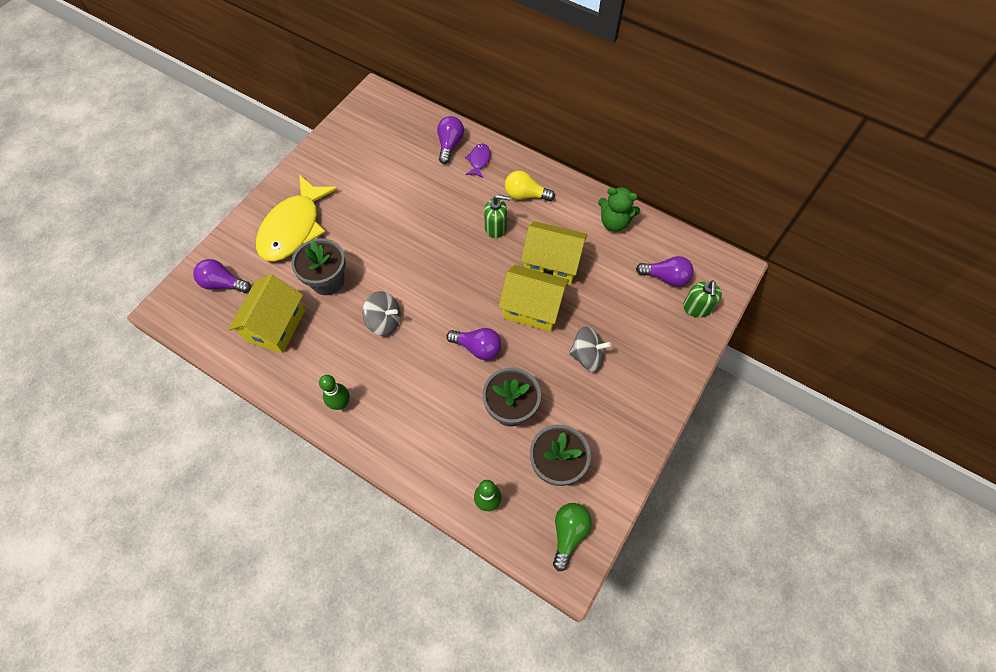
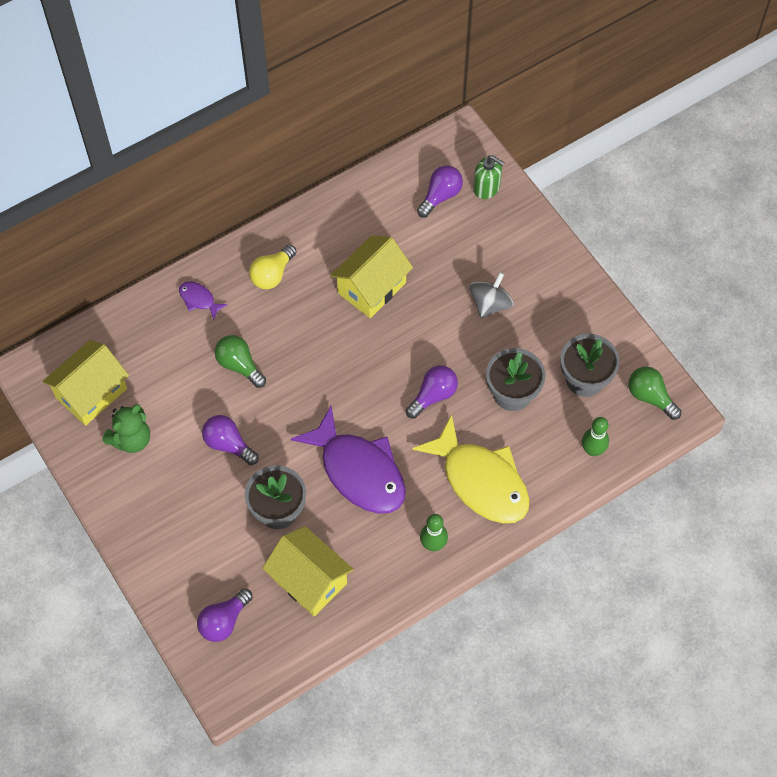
camera: 65 degrees left, 0 degrees up
yellow fish [256,175,338,261] -> yellow fish moved to [412,414,530,524]
grey spinning top [362,291,401,336] -> purple fish [291,406,406,514]
purple light bulb [437,116,464,164] -> purple light bulb moved to [202,415,259,465]
green soap dispenser [484,195,511,238] -> none
yellow house [498,265,569,332] -> yellow house moved to [42,340,129,426]
green teddy bear [598,187,640,232] -> green teddy bear moved to [102,404,150,453]
none -> green light bulb [215,335,266,388]

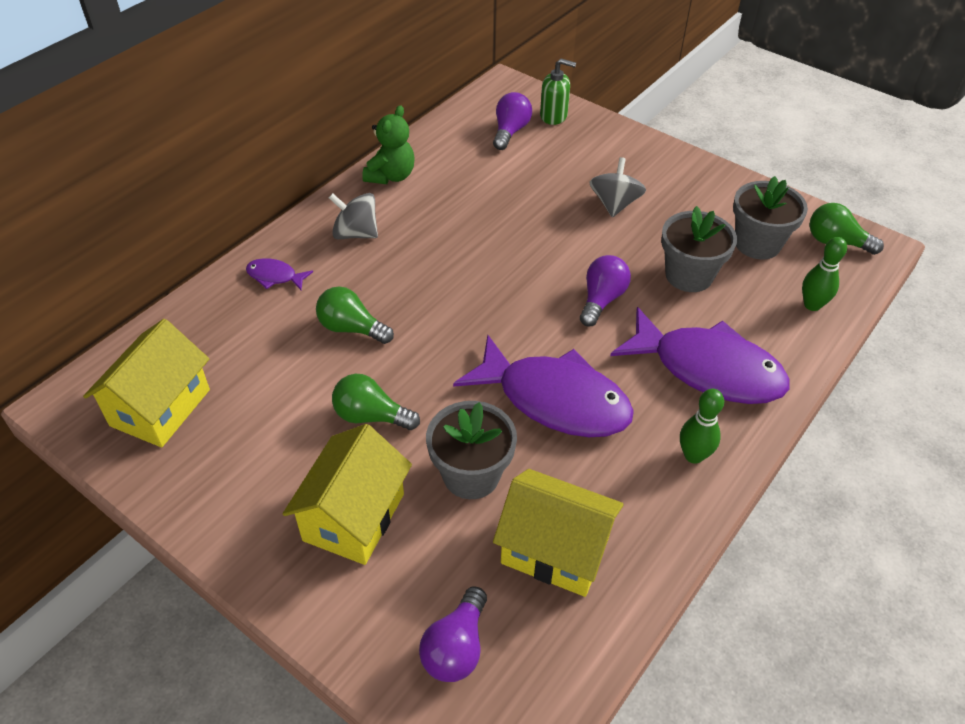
camera: 20 degrees left, 15 degrees down
green teddy bear [102,404,150,453] -> green teddy bear moved to [362,105,415,184]
purple light bulb [202,415,259,465] -> green light bulb [332,374,420,430]
yellow light bulb [249,244,297,289] -> grey spinning top [329,193,378,239]
yellow house [330,236,413,318] -> yellow house moved to [283,424,412,565]
yellow fish [412,414,530,524] -> purple fish [610,307,790,404]

